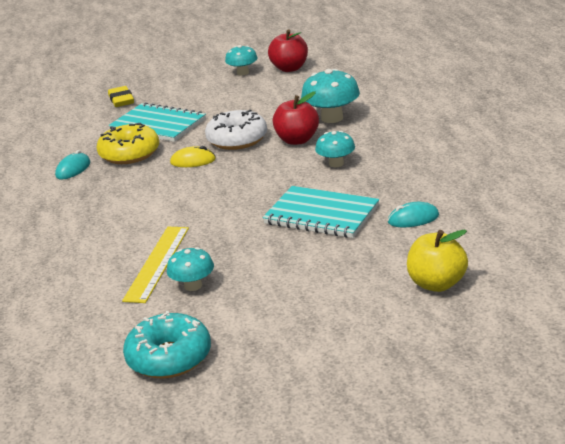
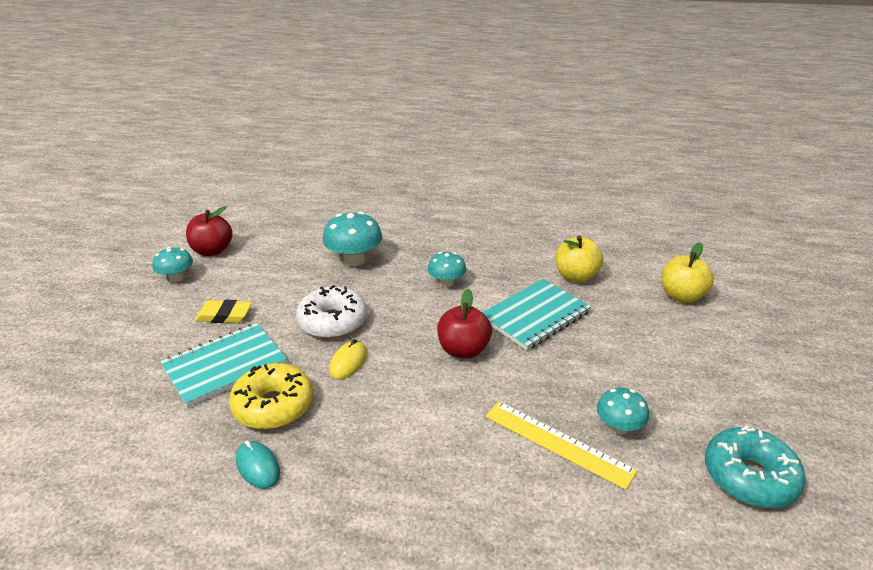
camera: 70 degrees left, 5 degrees up
yellow eraser [108,86,134,107] -> yellow eraser moved to [195,300,252,323]
red apple [273,91,319,145] -> red apple moved to [437,289,492,358]
turquoise mouse [388,202,439,227] -> yellow apple [555,235,603,283]

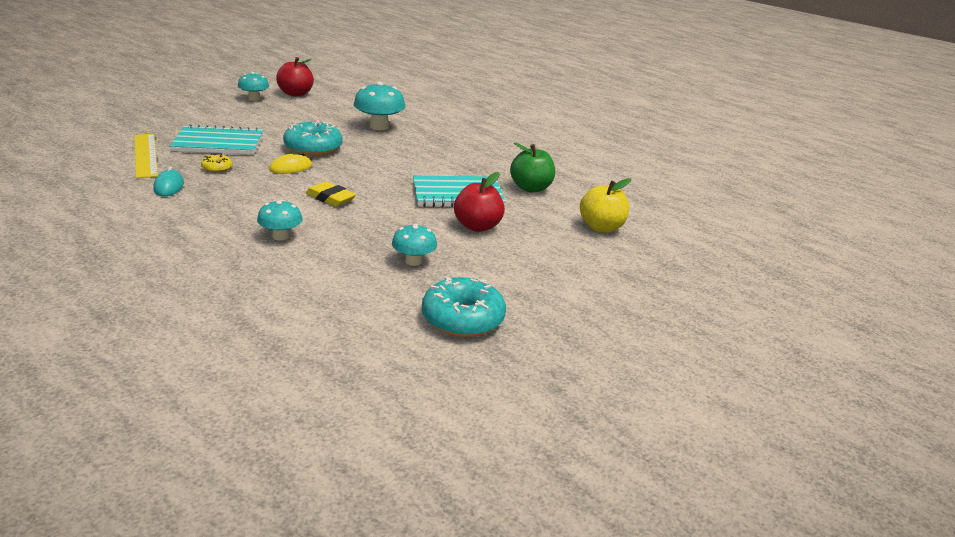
camera: 30 degrees right, 5 degrees down
yellow eraser [195,300,252,323] -> yellow eraser moved to [306,181,356,207]
yellow donut [229,363,313,430] -> yellow donut [201,154,232,173], size x0.48
white donut [296,285,367,339] -> turquoise donut [283,120,342,156]
turquoise mushroom [427,252,466,287] -> turquoise mushroom moved to [257,200,303,241]
red apple [437,289,492,358] -> red apple moved to [454,172,505,232]
yellow ruler [485,401,638,490] -> yellow ruler moved to [135,134,158,178]
yellow apple [555,235,603,283] -> green apple [510,142,555,192]

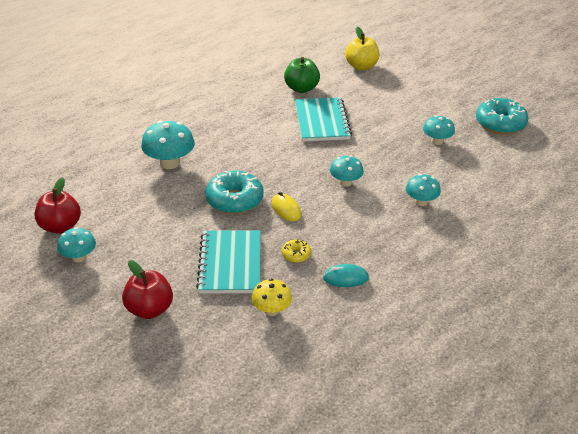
camera: 85 degrees left, 10 degrees up
yellow ruler [135,134,158,178] -> yellow mushroom [252,279,292,316]
yellow eraser [306,181,356,207] -> turquoise mushroom [330,155,364,187]
red apple [454,172,505,232] -> red apple moved to [122,260,173,319]

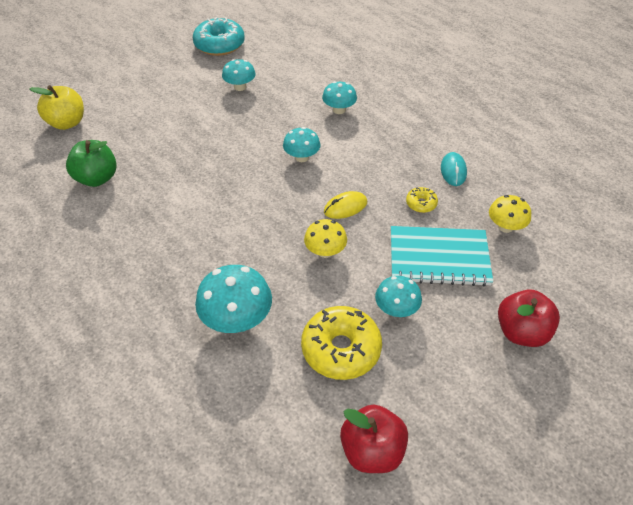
camera: 85 degrees left, 10 degrees up
turquoise mushroom [57,227,96,262] -> turquoise mushroom moved to [375,276,422,317]
turquoise donut [205,171,263,214] -> yellow mushroom [304,219,347,258]
turquoise notebook [295,97,352,142] -> none
none -> yellow donut [301,306,382,380]

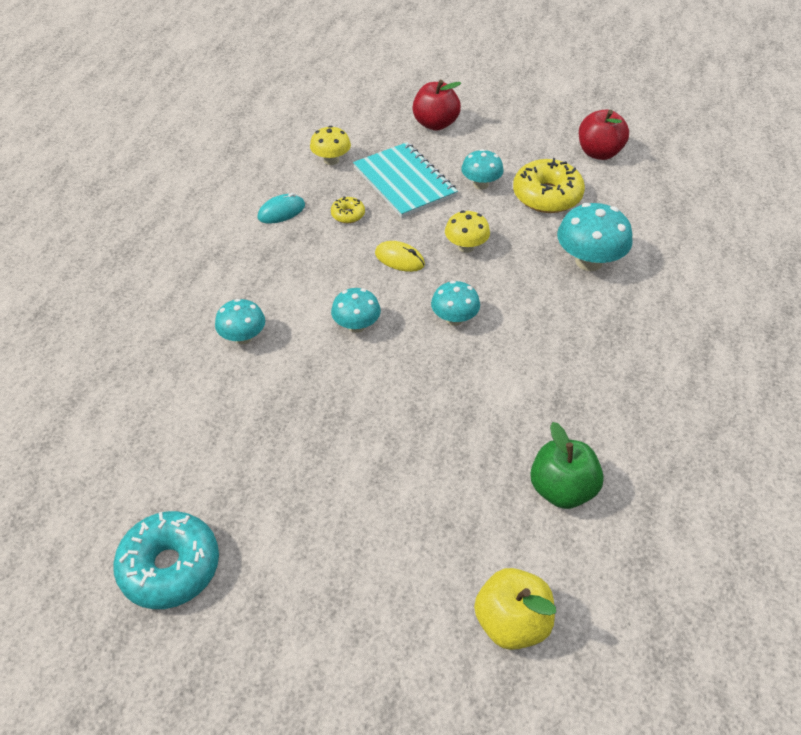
camera: 125 degrees left, 0 degrees up
turquoise mushroom [222,59,256,91] -> turquoise mushroom moved to [431,281,480,326]

